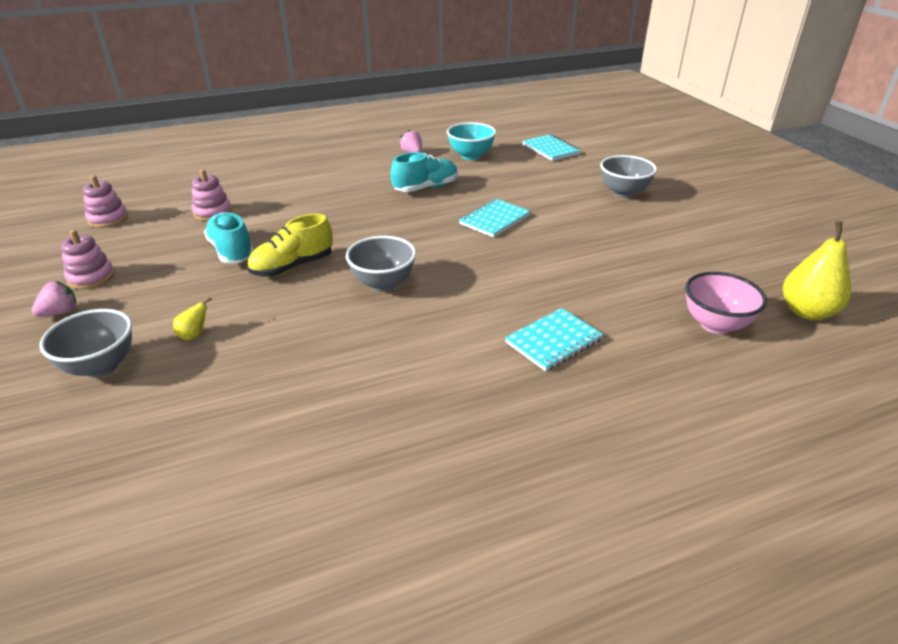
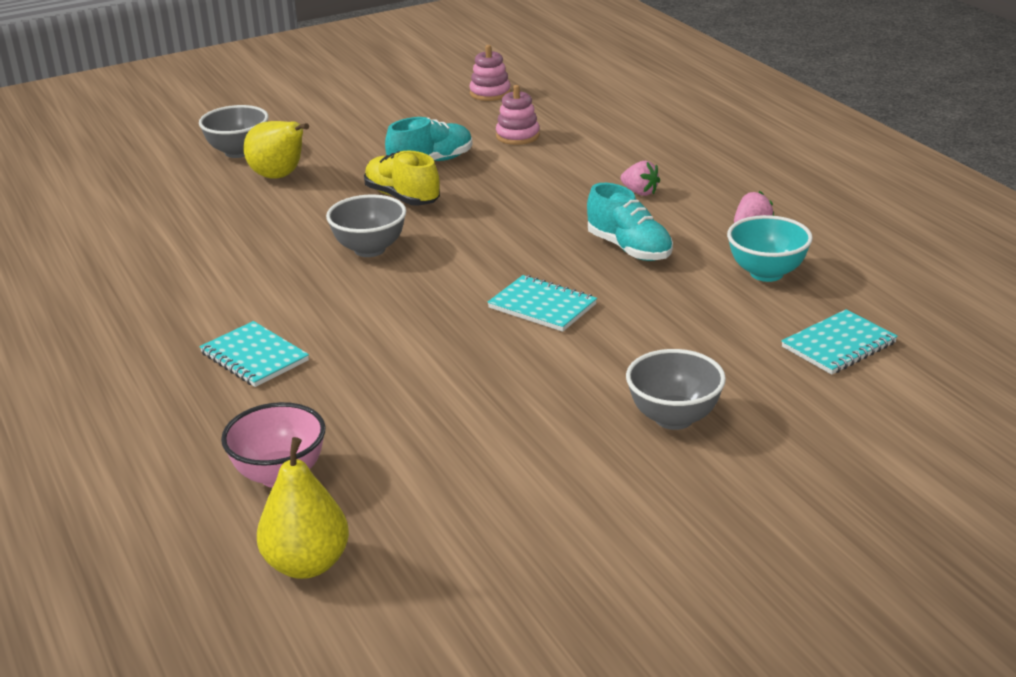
camera: 85 degrees right, 5 degrees down
pink strawberry [31,281,77,317] -> pink strawberry moved to [620,161,660,196]
pink stacking toy [61,230,115,289] -> none
yellow pear [173,297,212,340] -> yellow pear [243,121,309,179], size x2.18

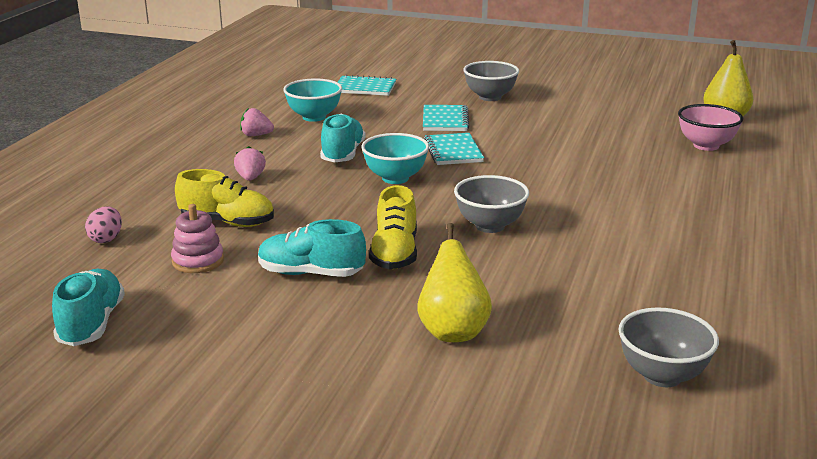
camera: 135 degrees left, 5 degrees down
grey bowl [199,105,269,158] -> grey bowl moved to [618,307,719,387]
turquoise notebook [199,321,309,387] -> turquoise notebook moved to [423,105,469,131]
pink stacking toy [470,45,511,101] -> turquoise shoe [52,269,125,346]
none -> pink egg [85,206,122,243]
none -> yellow shoe [175,169,274,227]
none -> turquoise bowl [361,133,429,184]

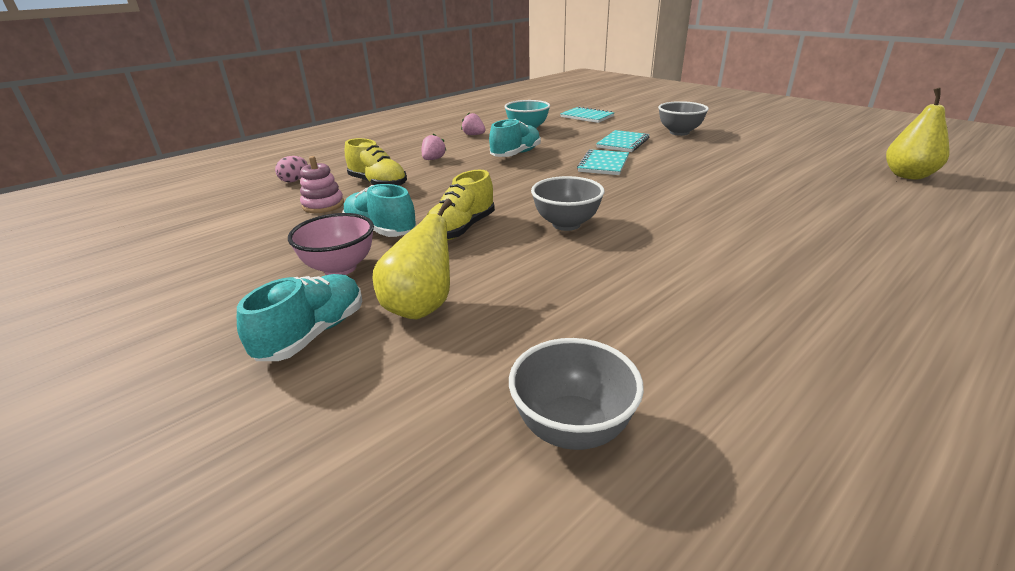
camera: 30 degrees right, 5 degrees up
turquoise shoe [52,269,125,346] -> turquoise shoe moved to [237,274,362,361]
turquoise bowl [361,133,429,184] -> none
pink bowl [678,104,743,151] -> pink bowl moved to [288,213,374,275]

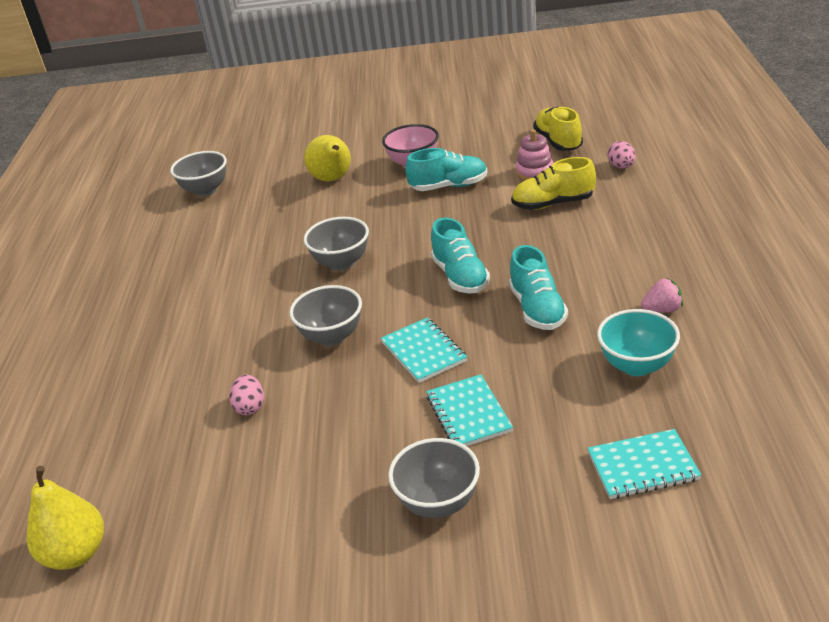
camera: 135 degrees right, 5 degrees up
turquoise shoe [237,274,362,361] -> turquoise shoe moved to [431,218,490,293]
pink strawberry [422,133,447,160] -> none
yellow shoe [426,170,495,241] -> yellow shoe moved to [533,107,583,151]
none -> pink egg [229,375,264,415]
none -> grey bowl [289,285,362,346]

